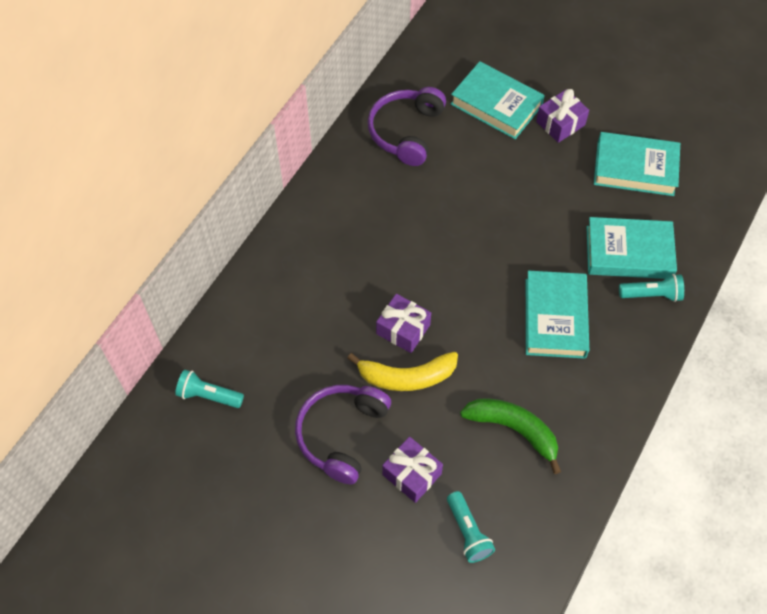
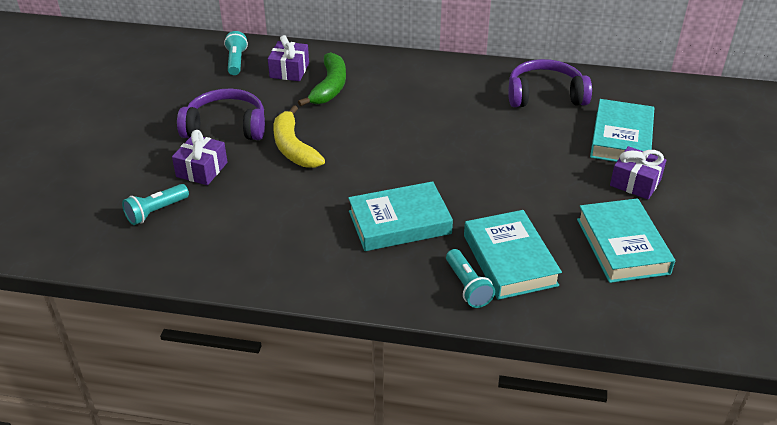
camera: 70 degrees right, 20 degrees down
purple gift [376,294,431,353] -> purple gift moved to [268,35,309,81]
green banana [460,399,561,474] -> green banana moved to [298,52,346,107]

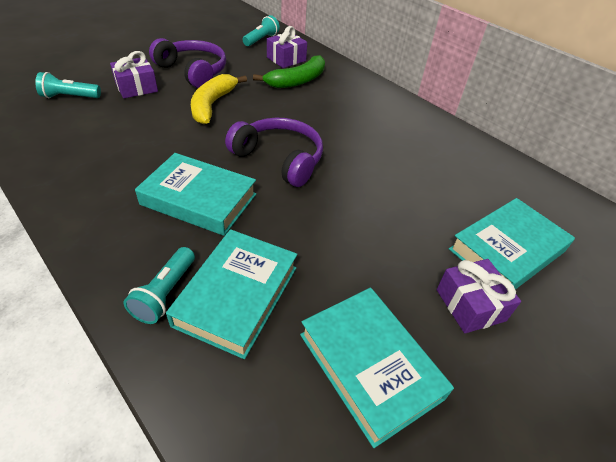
camera: 35 degrees right, 5 degrees up
purple headphones [508,59,592,107] -> purple headphones moved to [225,118,323,187]
turquoise book [577,198,675,283] -> turquoise book turned 60 degrees counterclockwise [300,288,454,448]

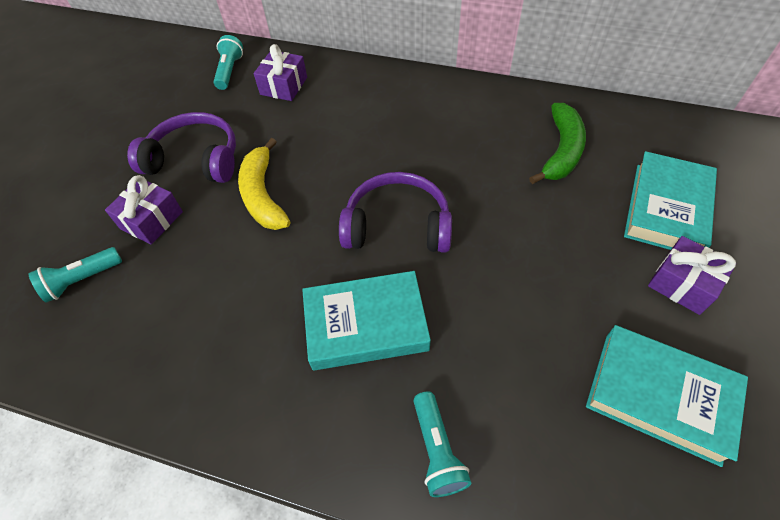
camera: 25 degrees left, 10 degrees up
turquoise book [166,229,297,359] -> none
green banana [253,55,325,88] -> green banana moved to [529,103,586,184]

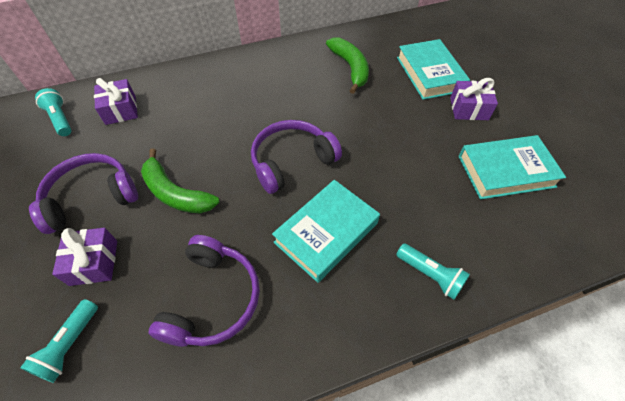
camera: 40 degrees left, 0 degrees up
yellow banana [238,138,291,230] -> green banana [141,148,220,213]
none -> purple headphones [149,235,260,347]

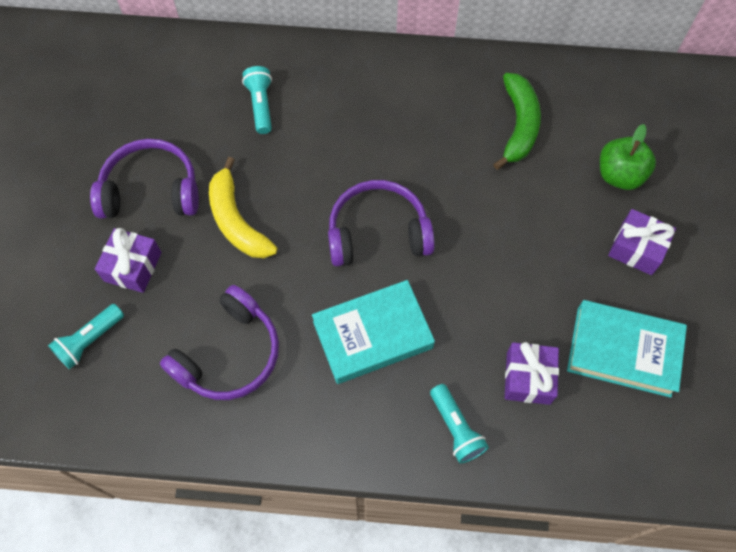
camera: 25 degrees right, 10 degrees up
turquoise flashlight [35,88,72,136] -> turquoise flashlight moved to [242,66,272,134]
purple gift [94,78,138,125] -> purple gift moved to [505,342,559,405]
green banana [141,148,220,213] -> yellow banana [209,157,277,258]
turquoise book [397,39,470,100] -> green apple [600,124,656,190]

